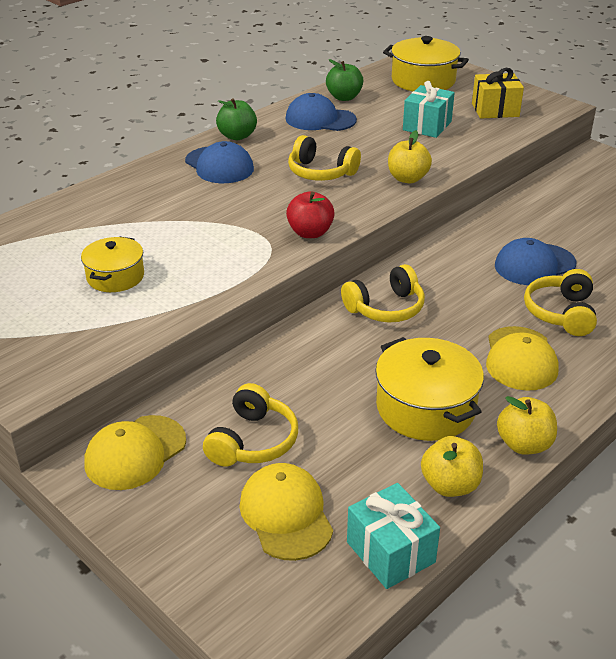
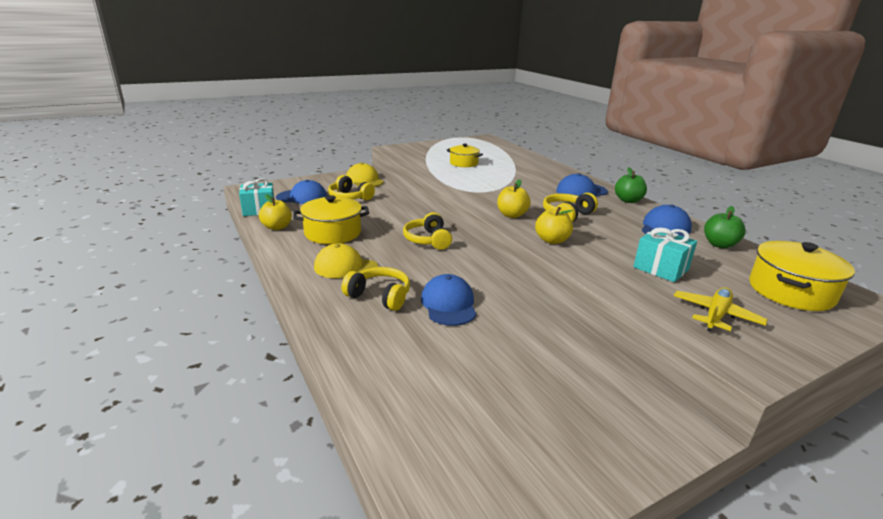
camera: 105 degrees right, 10 degrees down
yellow cap [240,463,333,561] -> blue cap [276,180,327,204]
red apple [286,191,335,238] -> none
yellow gift [472,68,524,118] -> yellow plane [674,287,768,332]
yellow apple [497,396,557,455] -> yellow apple moved to [497,180,531,218]

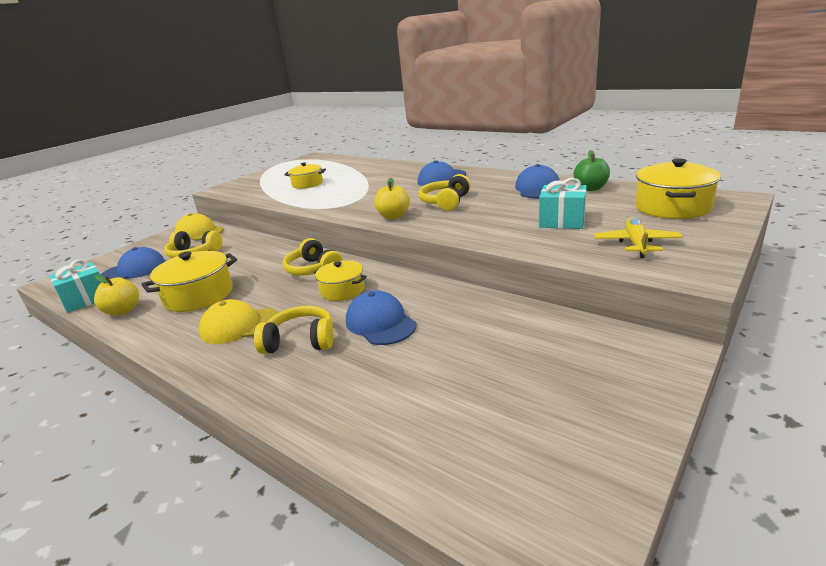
camera: 20 degrees left, 0 degrees up
yellow apple [535,207,573,244] -> none
green apple [615,167,647,203] -> none
none -> yellow pot [314,260,367,301]

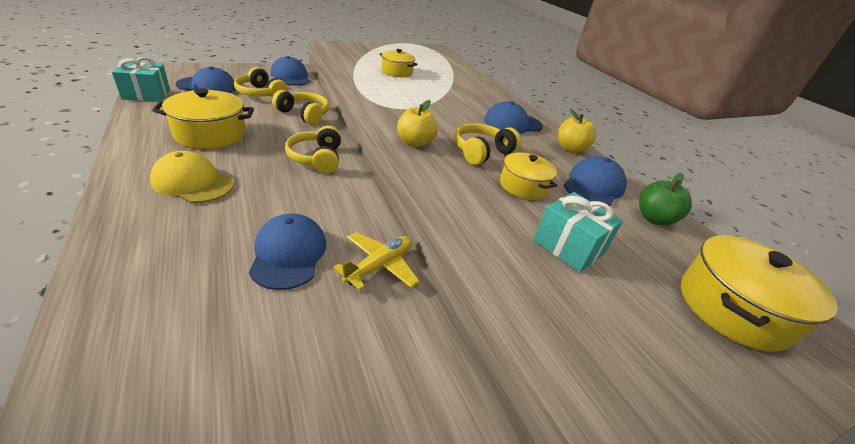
camera: 20 degrees right, 10 degrees up
yellow apple [94,275,139,316] -> yellow apple moved to [558,109,596,153]
yellow cap [175,213,224,241] -> blue cap [271,56,310,86]
yellow headphones [254,306,333,354] -> yellow headphones moved to [272,90,329,125]
yellow pot [314,260,367,301] -> yellow pot moved to [500,152,557,200]
yellow plane [594,217,683,258] -> yellow plane moved to [333,232,419,290]

